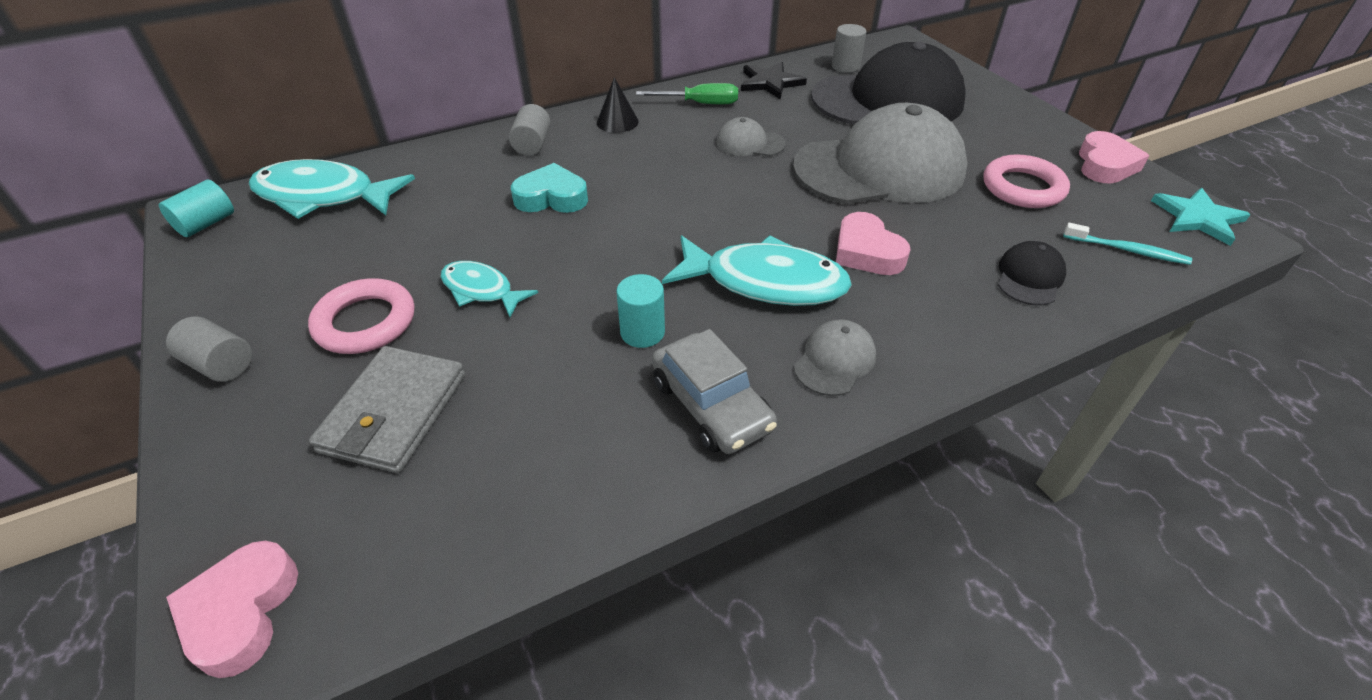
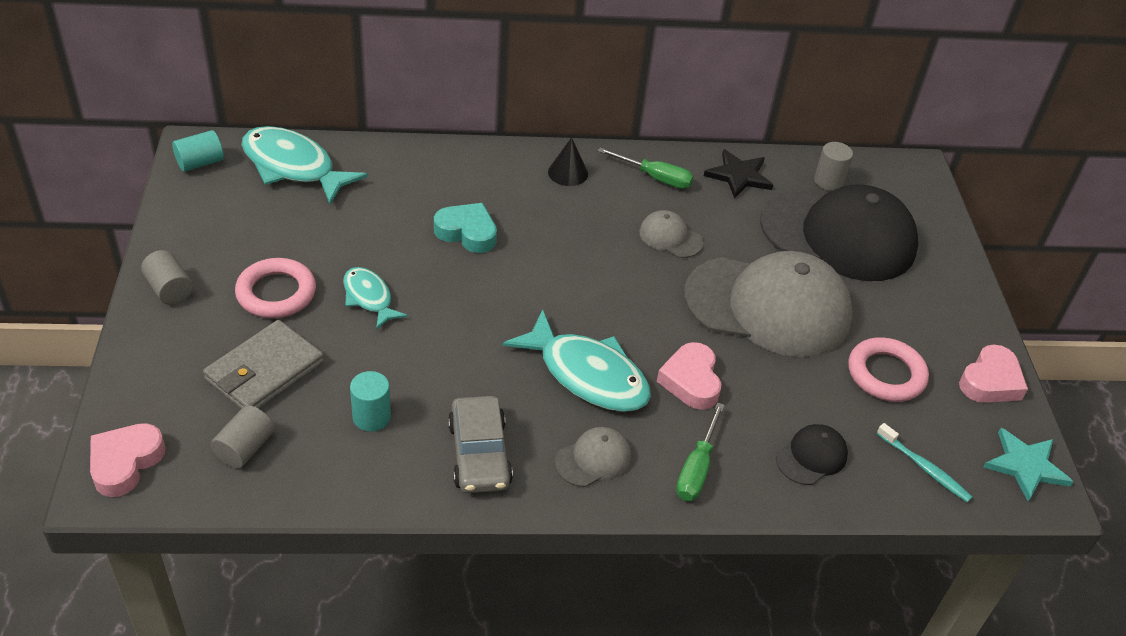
camera: 20 degrees right, 0 degrees up
grey cylinder [509,104,550,156] -> grey cylinder moved to [211,405,274,468]
turquoise cylinder [616,274,665,348] -> turquoise cylinder moved to [350,371,391,432]
none -> green screwdriver [676,402,724,501]

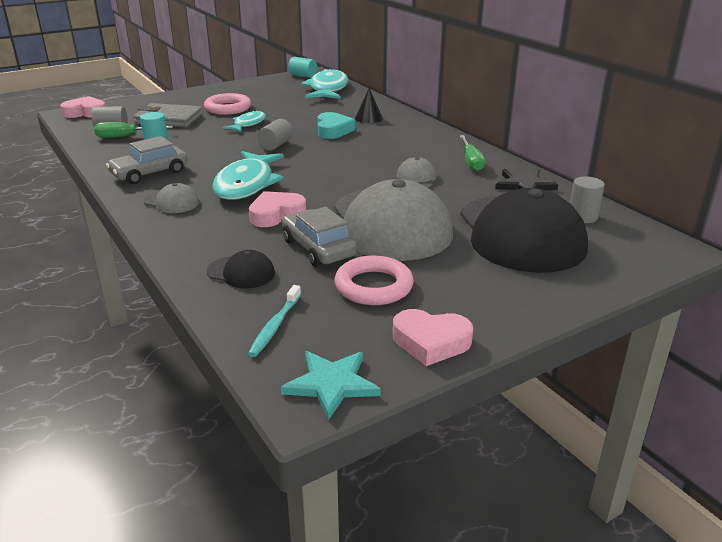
camera: 65 degrees right, 15 degrees down
grey cylinder [141,250,193,305] -> grey cylinder moved to [257,119,293,150]
black cone [548,137,588,186] -> black cone moved to [355,88,383,123]
green screwdriver [676,402,724,501] -> green screwdriver moved to [94,122,173,138]
none -> grey car [282,207,357,267]

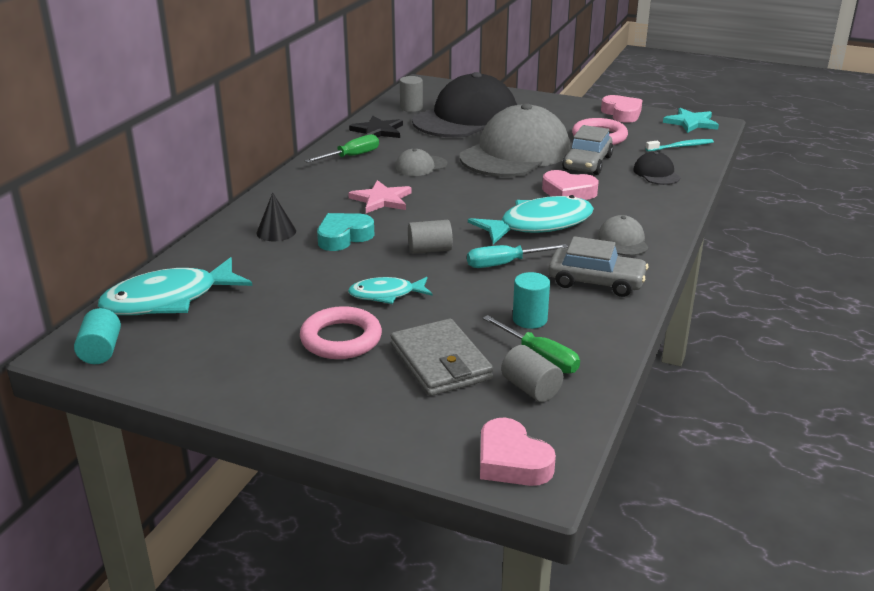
camera: 125 degrees left, 0 degrees up
none -> pink star [348,180,412,213]
none -> turquoise screwdriver [467,244,568,268]

